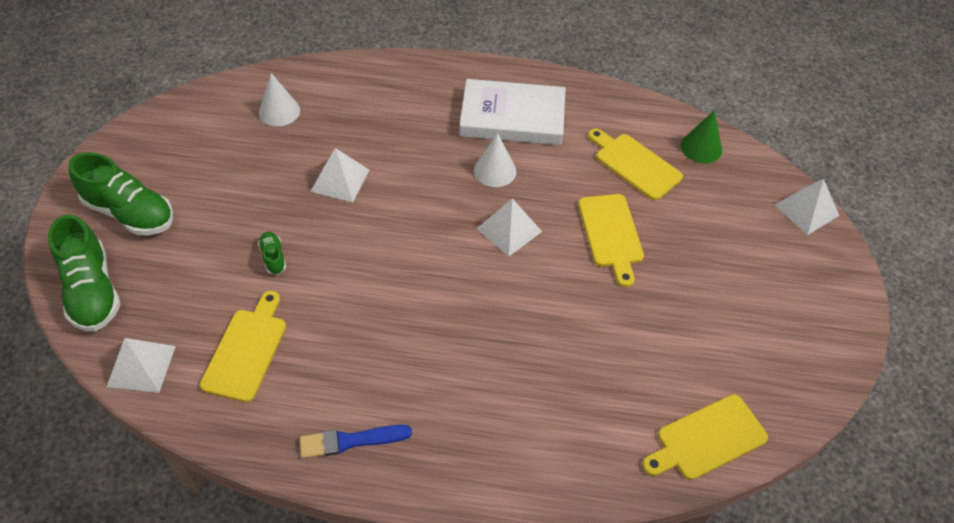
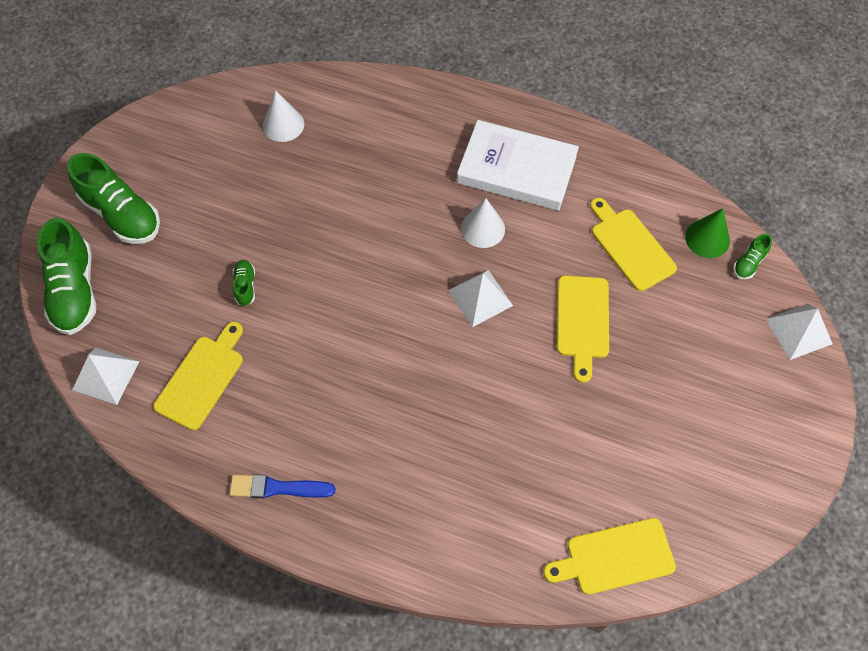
camera: 15 degrees right, 10 degrees up
white pyramid [310,148,369,202] -> none
none -> green shoe [733,234,772,279]

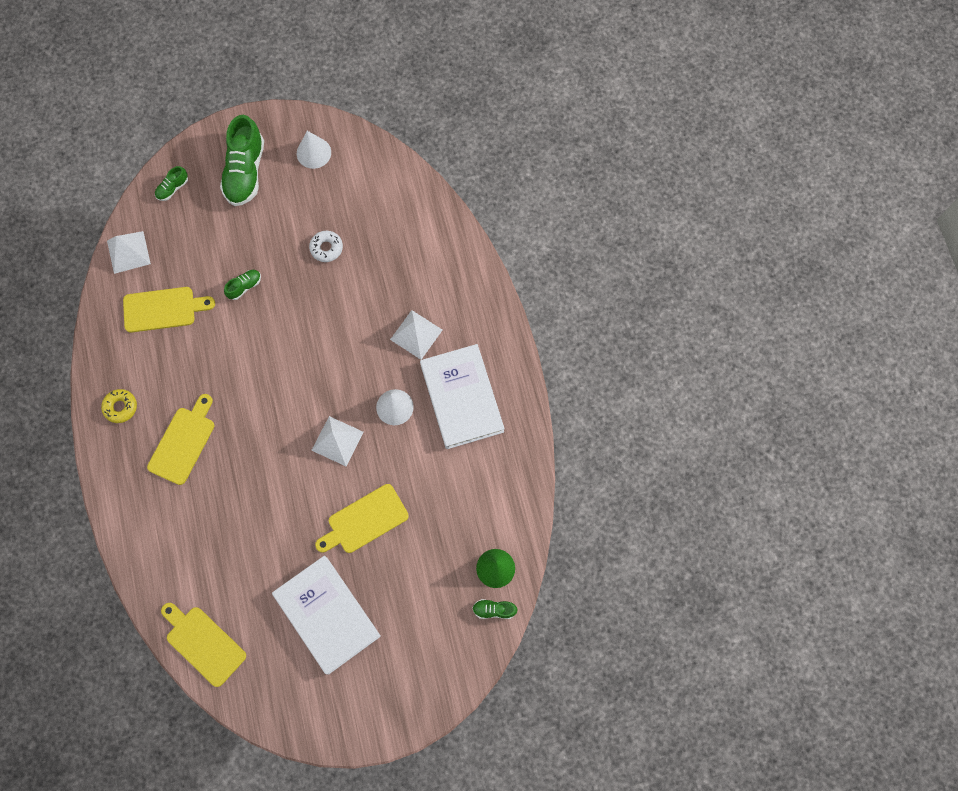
camera: 55 degrees right, 10 degrees up
green shoe [37,218,96,335] -> green shoe [155,166,188,201], size x0.46
blue brush [229,474,336,498] -> yellow donut [101,389,137,423]
white cone [263,90,304,142] -> white cone moved to [297,131,331,169]
yellow cutting board [590,198,677,291] -> yellow cutting board moved to [147,394,214,485]
white pyramid [766,304,833,360] -> white pyramid moved to [390,310,442,360]
none -> white book [272,555,381,675]
none -> white donut [309,231,343,262]

